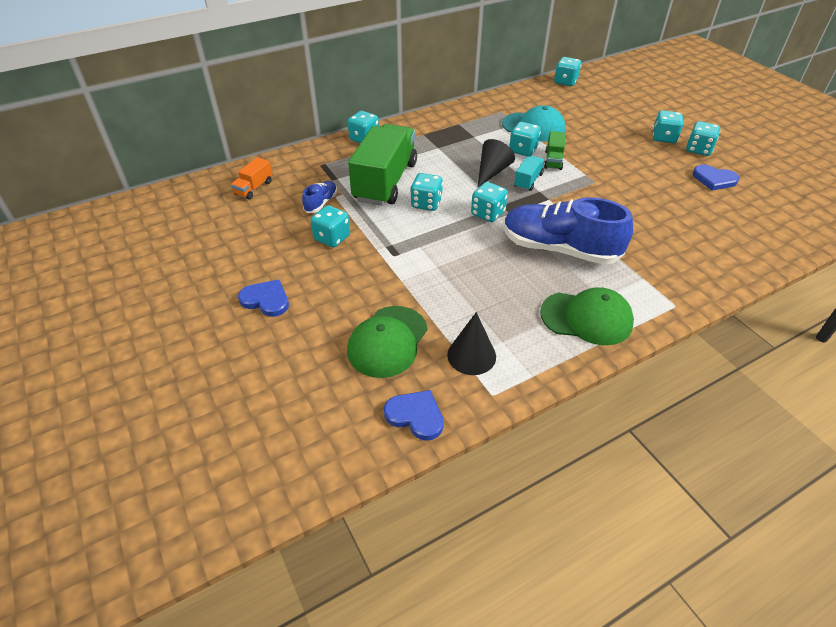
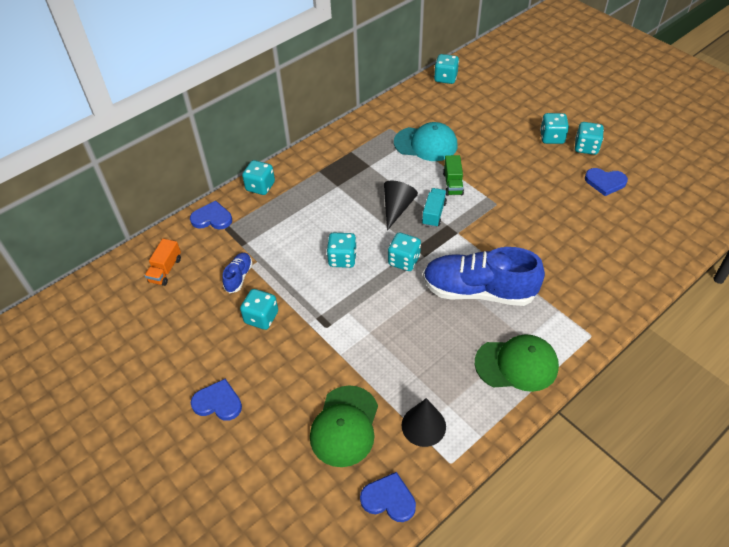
camera: 10 degrees left, 5 degrees up
green truck [348,124,417,206] -> none
turquoise dice [509,122,541,156] -> none
none -> blue heart [190,201,232,230]

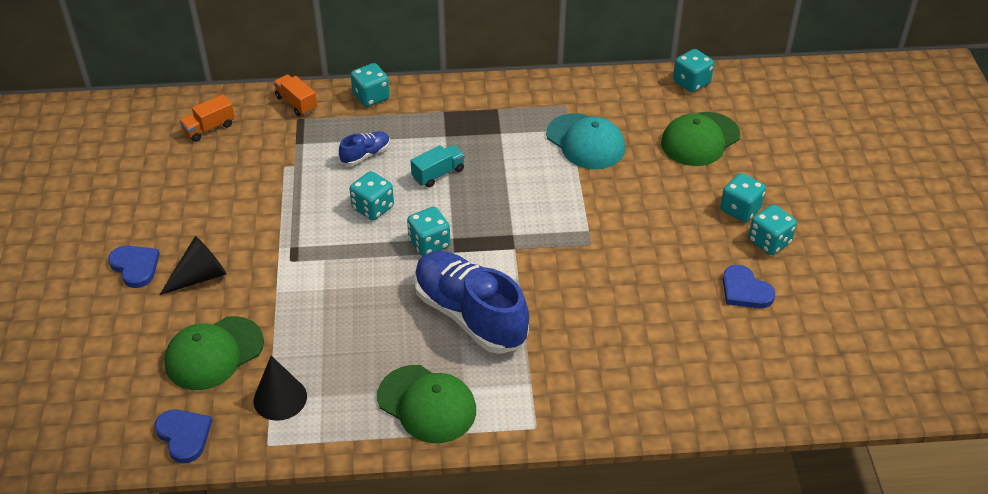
camera: 35 degrees right, 5 degrees down
blue heart [190,201,232,230] -> orange truck [273,74,317,116]
blue shoe [222,253,253,293] -> blue shoe moved to [339,131,390,166]
turquoise dice [240,289,278,330] -> none
black cone [384,181,418,231] -> black cone moved to [160,236,227,295]
turquoise truck [422,188,447,227] -> turquoise truck moved to [411,145,465,188]
green truck [443,155,464,196] -> none
none -> green cap [661,112,740,166]

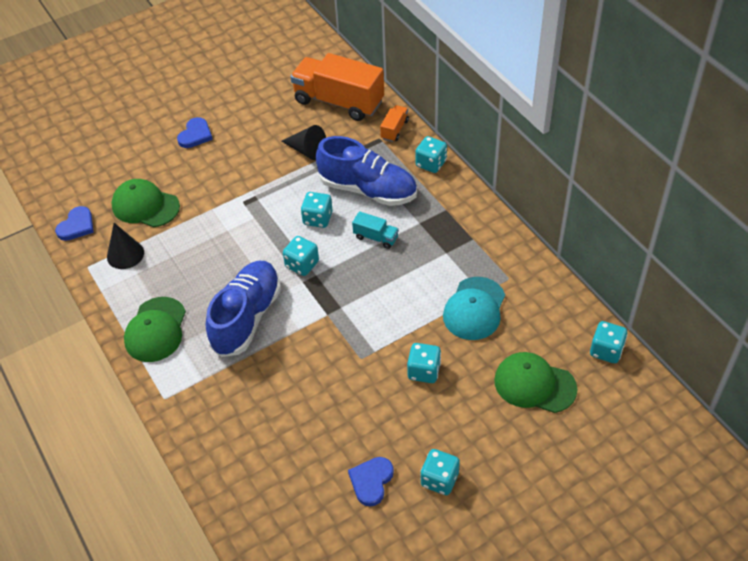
camera: 65 degrees right, 5 degrees up
black cone [160,236,227,295] -> black cone moved to [281,125,326,160]
orange truck [179,94,235,142] -> orange truck [290,53,384,121], size x2.27
blue shoe [339,131,390,166] -> blue shoe [316,136,417,206], size x2.26
turquoise dice [720,173,766,222] -> turquoise dice moved to [407,343,441,383]

